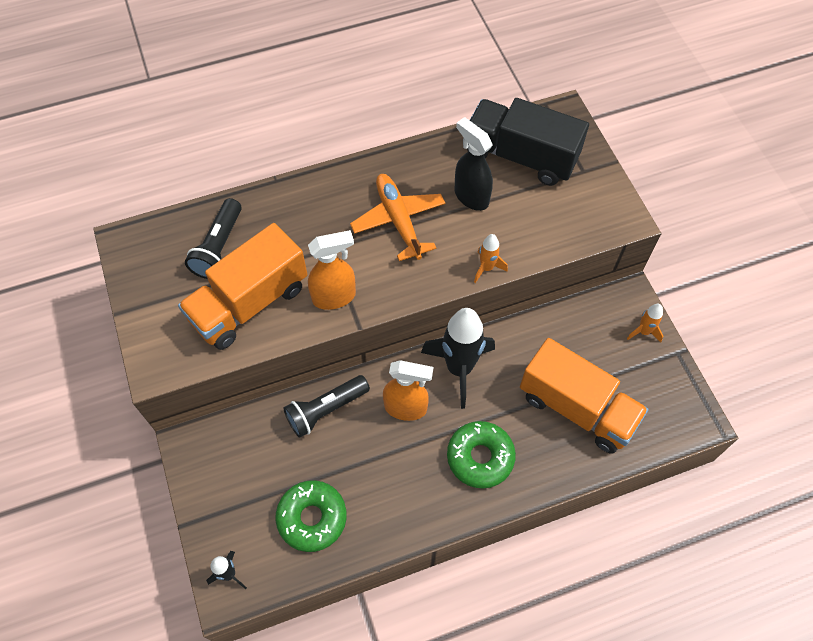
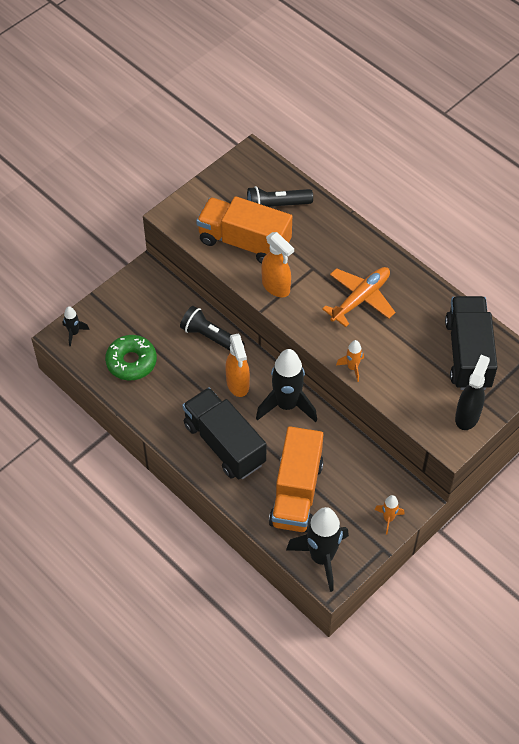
camera: 65 degrees right, 5 degrees down
green donut [447,421,516,489] -> black truck [182,387,266,480]
black spray bottle [454,117,493,211] -> black spray bottle moved to [455,355,490,430]
none -> black rocket [286,507,349,592]

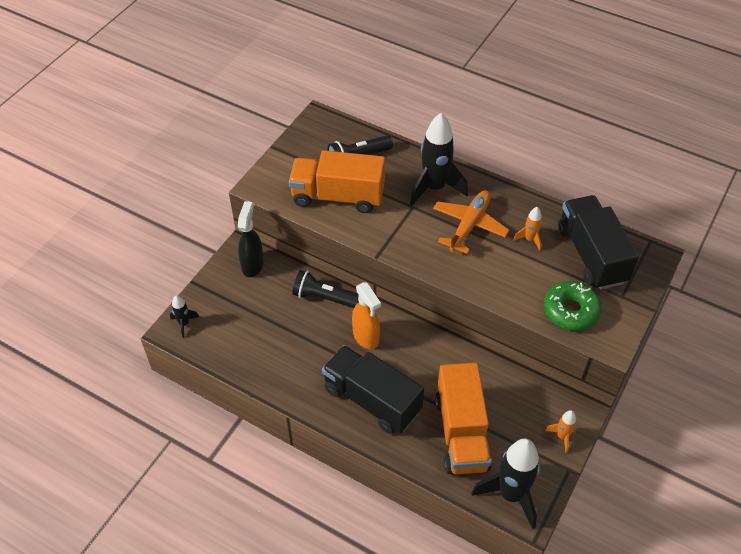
camera: 15 degrees left, 5 degrees down
green donut [105,335,157,380] -> green donut moved to [544,281,602,331]
black rocket [256,349,317,422] -> black rocket moved to [410,113,468,206]
orange spray bottle [261,232,294,297] -> none
orange rocket [336,340,364,382] -> orange rocket moved to [513,207,542,251]
black spray bottle [455,355,490,430] -> black spray bottle moved to [238,201,264,277]

